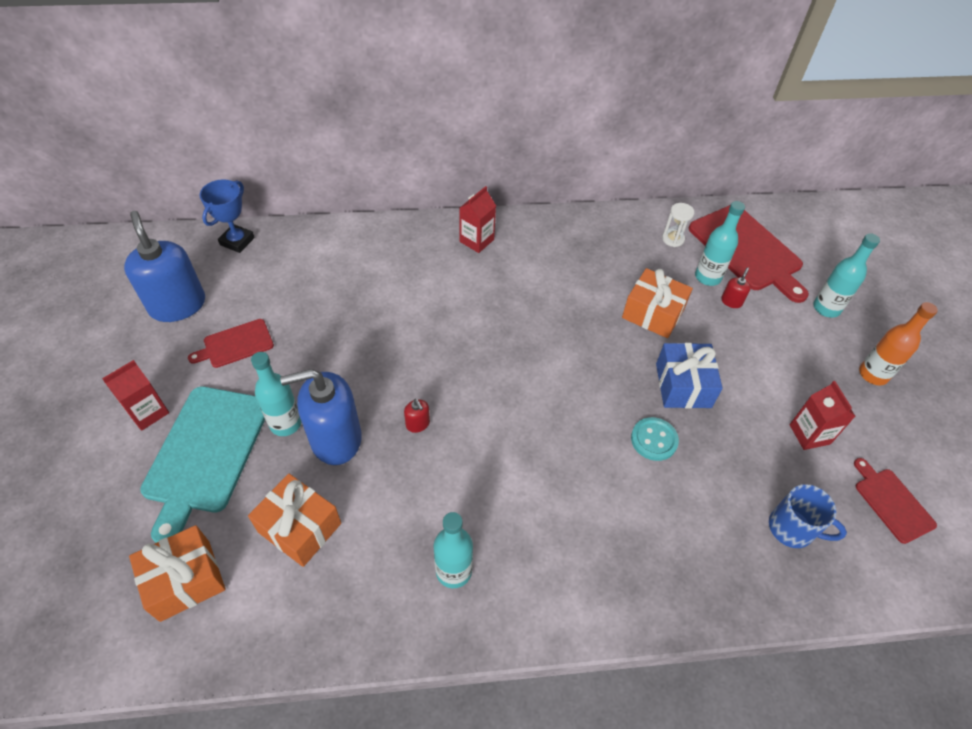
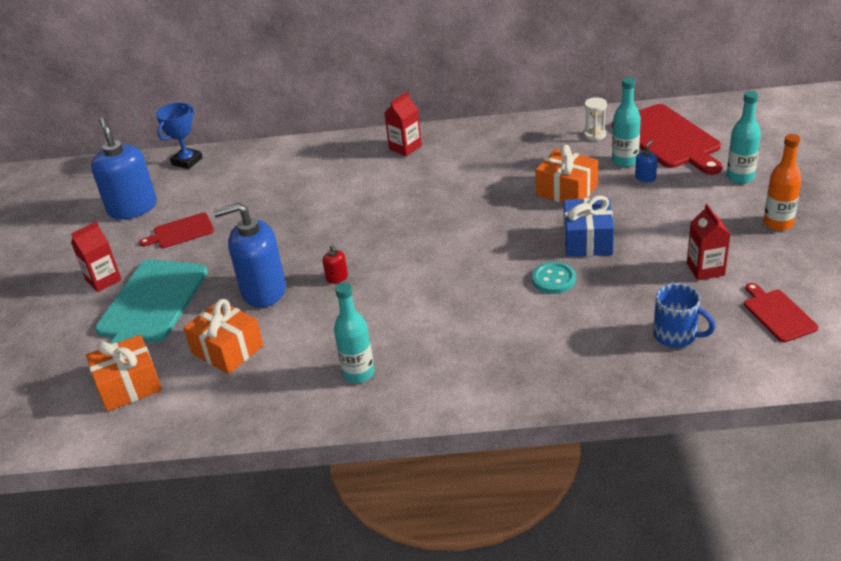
camera: 10 degrees right, 15 degrees down
turquoise bottle [251,352,301,436] -> none
red soap dispenser [721,267,751,308] -> blue soap dispenser [635,140,657,182]

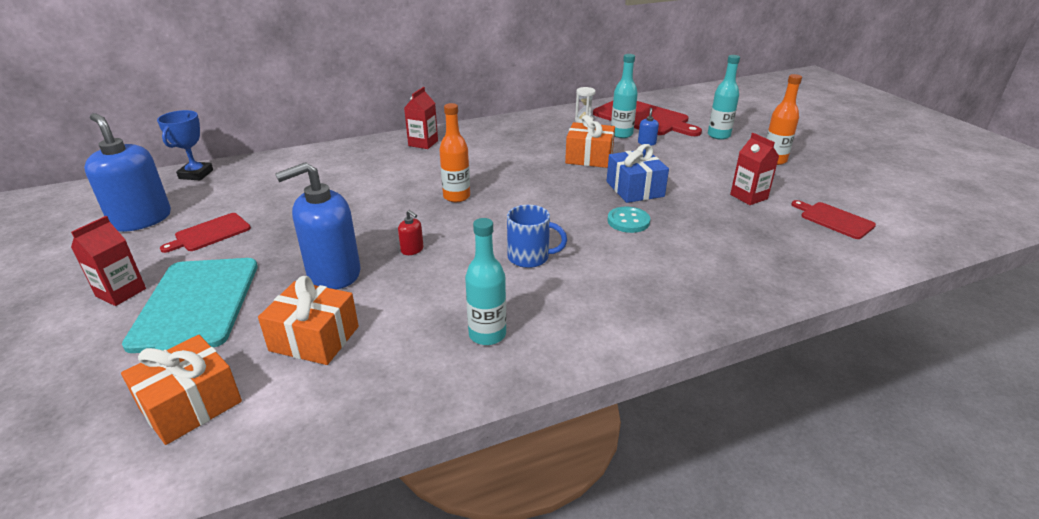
camera: 25 degrees left, 5 degrees down
blue mug [653,283,715,348] -> blue mug moved to [507,205,567,268]
none -> orange bottle [439,103,470,202]

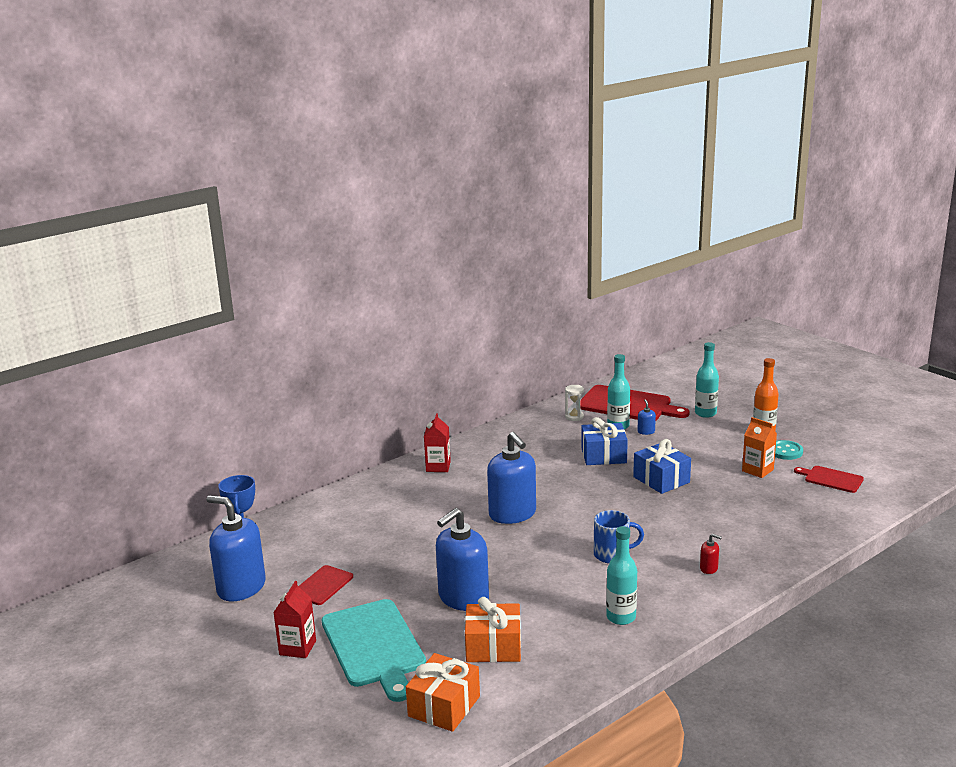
camera: 15 degrees left, 10 degrees down
red soap dispenser [398,210,424,255] -> red soap dispenser moved to [700,534,722,574]
orange bottle [439,103,470,202] -> blue soap dispenser [487,432,536,524]
orange gift [565,115,615,168] -> blue gift [581,417,628,465]
turquoise button [608,207,650,233] -> turquoise button moved to [775,440,803,460]
red carton [730,133,779,205] -> orange carton [742,417,777,478]

